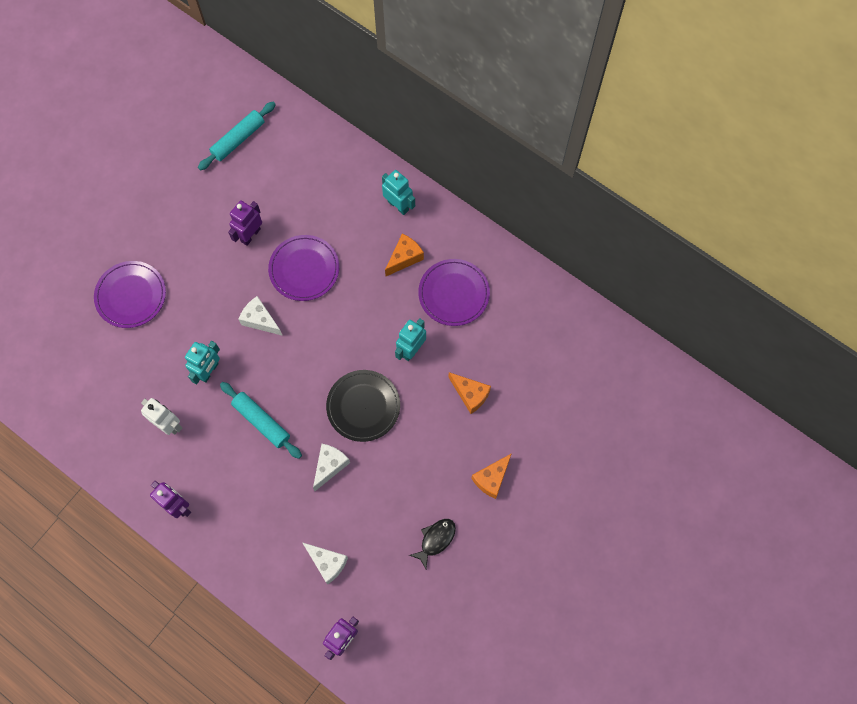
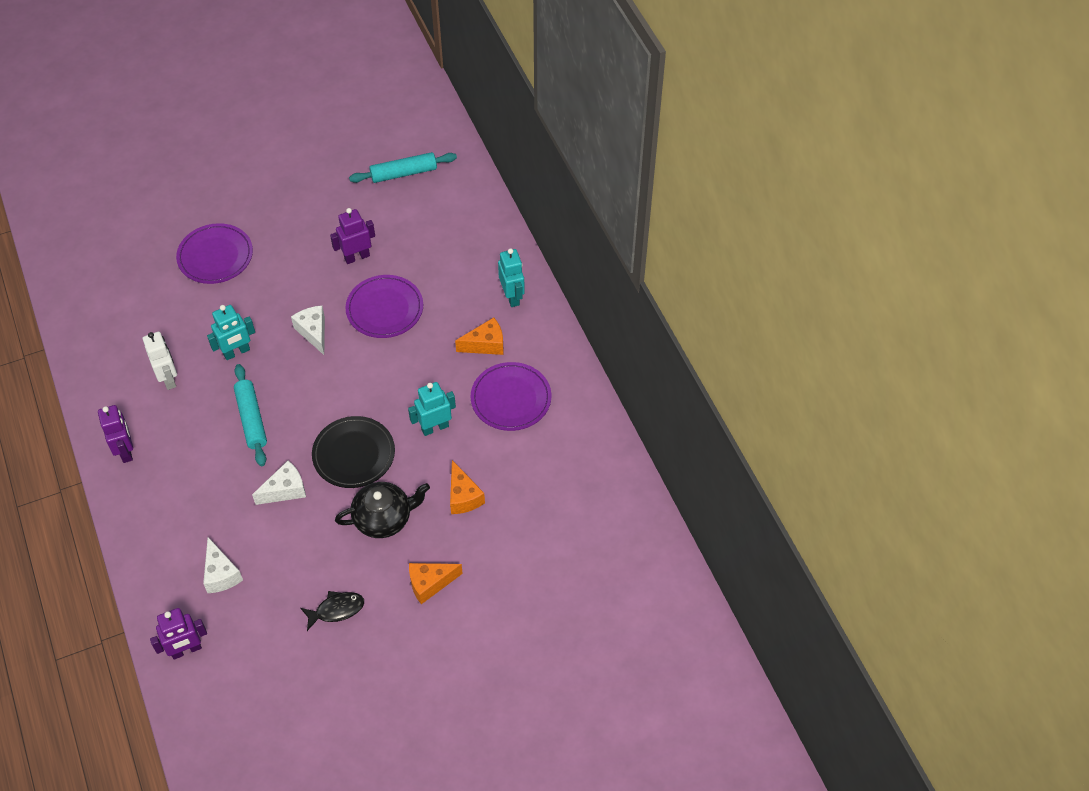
camera: 30 degrees right, 15 degrees down
none -> black teapot [335,482,430,538]

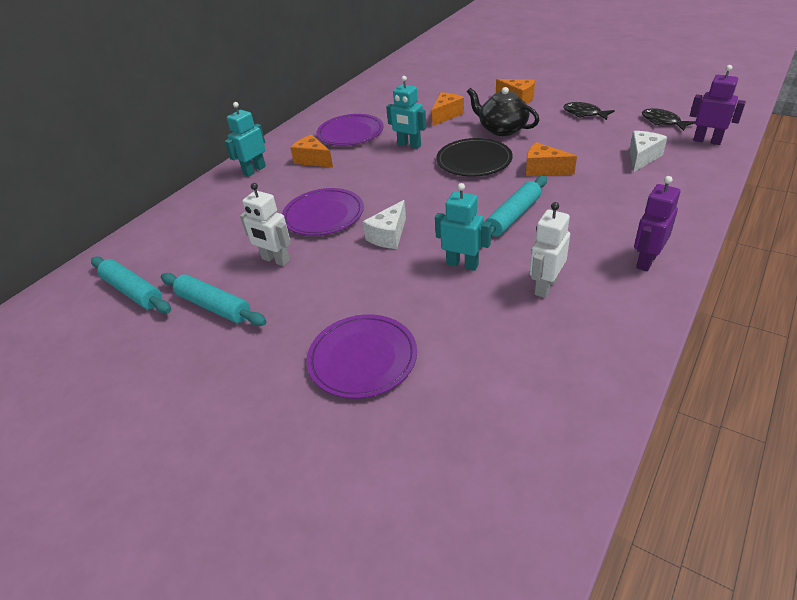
camera: 120 degrees left, 15 degrees down
white cheese [252,460,306,505] -> orange cheese [526,142,577,176]
purple robot [330,208,375,264] -> white robot [240,183,291,266]
none -> turquoise rolling pin [161,273,267,326]
none -> black fish [642,108,695,131]

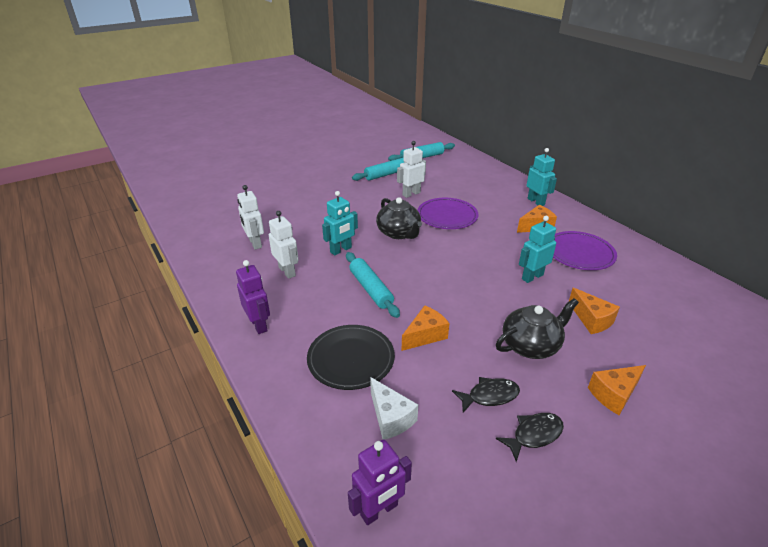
camera: 110 degrees right, 5 degrees down
purple plate [306,315,417,399] -> none
white cheese [363,200,406,249] -> black teapot [376,197,422,239]
black plate [436,138,513,177] -> black plate moved to [307,325,395,390]
black fish [642,108,695,131] -> black fish moved to [452,377,520,413]
none -> white robot [237,185,264,249]

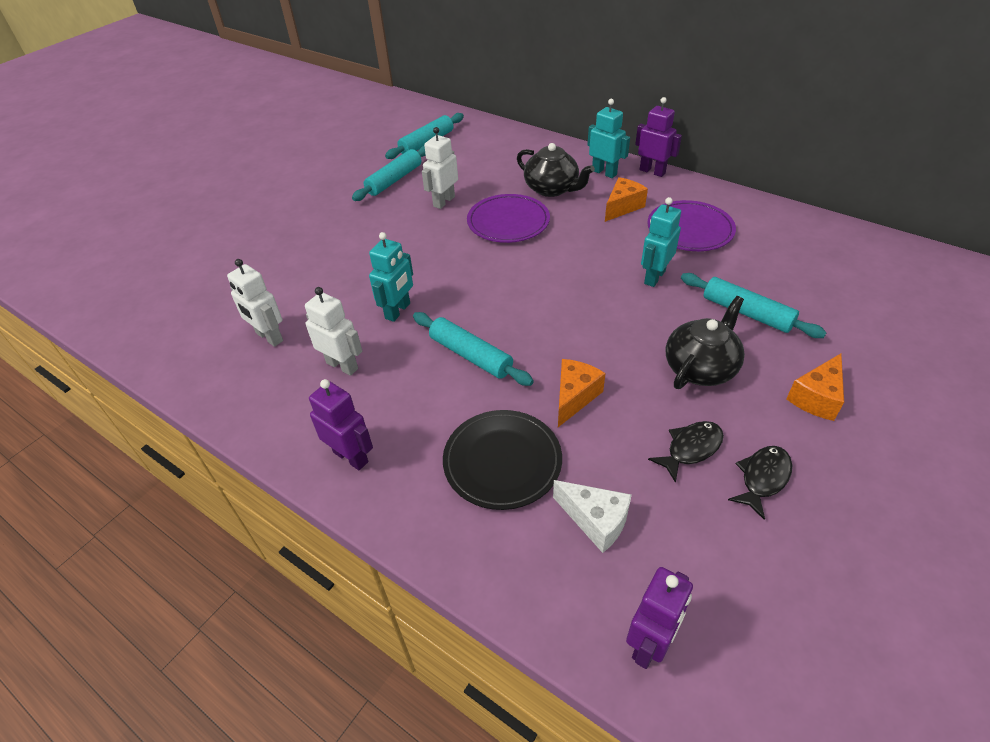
camera: 20 degrees left, 10 degrees up
black teapot [376,197,422,239] -> black teapot moved to [517,143,595,197]
orange cheese [569,288,620,334] -> turquoise rolling pin [681,273,827,338]
none -> purple robot [635,97,682,177]

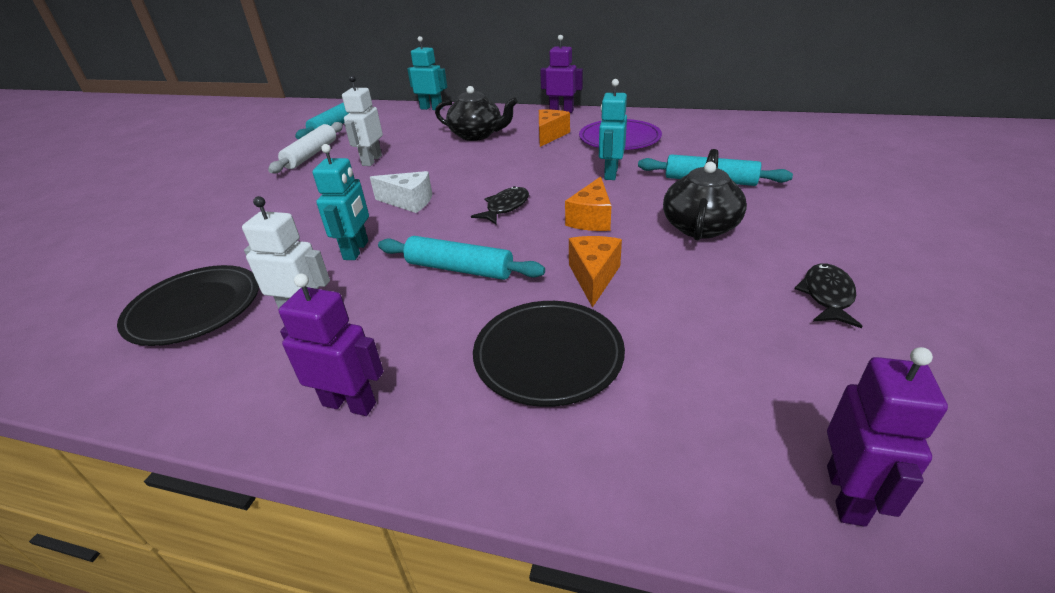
camera: 20 degrees left, 10 degrees down
white robot [227,259,283,347] -> black plate [117,265,259,346]
turquoise rolling pin [352,146,426,201] -> white rolling pin [268,122,343,174]
purple plate [467,194,550,243] -> none
white cheese [553,480,632,553] -> white cheese moved to [370,171,432,213]
turquoise robot [587,99,630,178] -> turquoise robot moved to [407,36,447,110]
black fish [648,421,724,483] -> black fish moved to [471,186,529,225]
orange cheese [786,354,844,421] -> orange cheese moved to [565,176,611,231]

